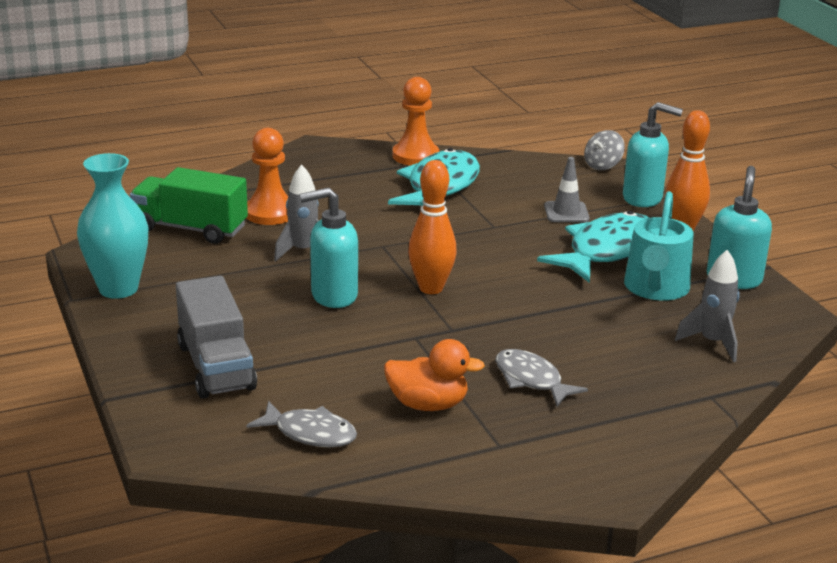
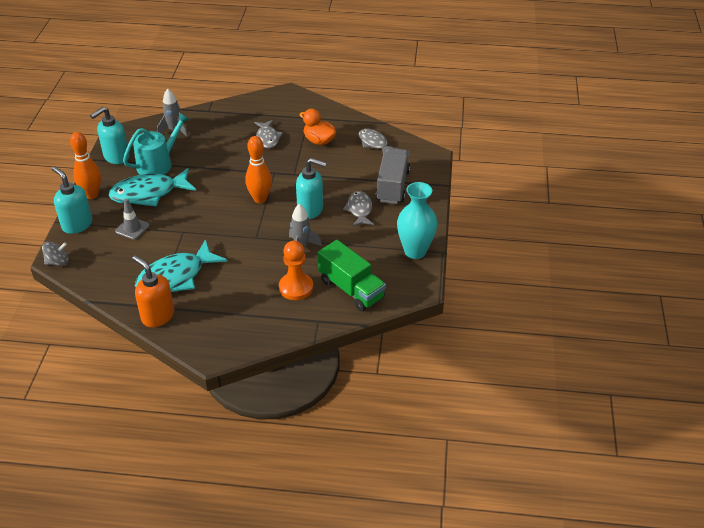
camera: 150 degrees left, 15 degrees up
orange pawn [393,77,439,166] -> orange soap dispenser [132,255,174,327]
none -> grey fish [343,191,374,227]

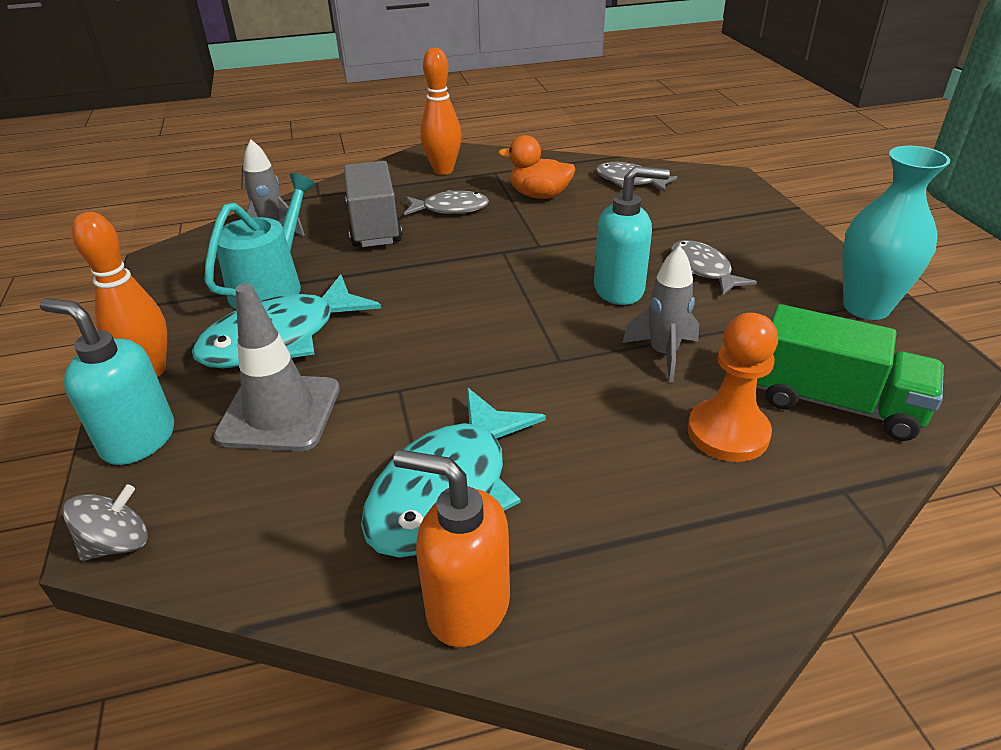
camera: 20 degrees left, 5 degrees down
turquoise soap dispenser [90,107,129,164] -> none
grey traffic cone [115,199,150,240] -> grey traffic cone [214,283,340,451], size x1.66
orange bowling pin [245,136,272,203] -> orange bowling pin moved to [420,47,461,175]
grey fish [254,120,283,148] -> grey fish turned 60 degrees counterclockwise [404,190,489,215]
grey truck [376,148,410,204] -> grey truck moved to [344,161,402,247]

